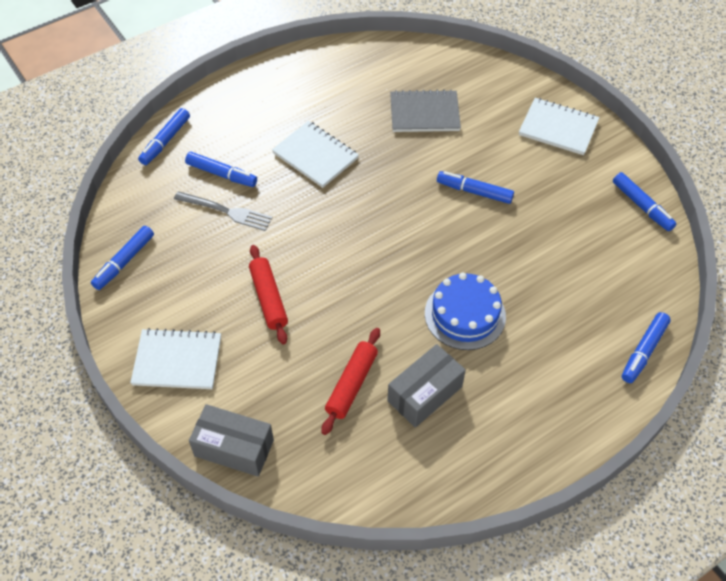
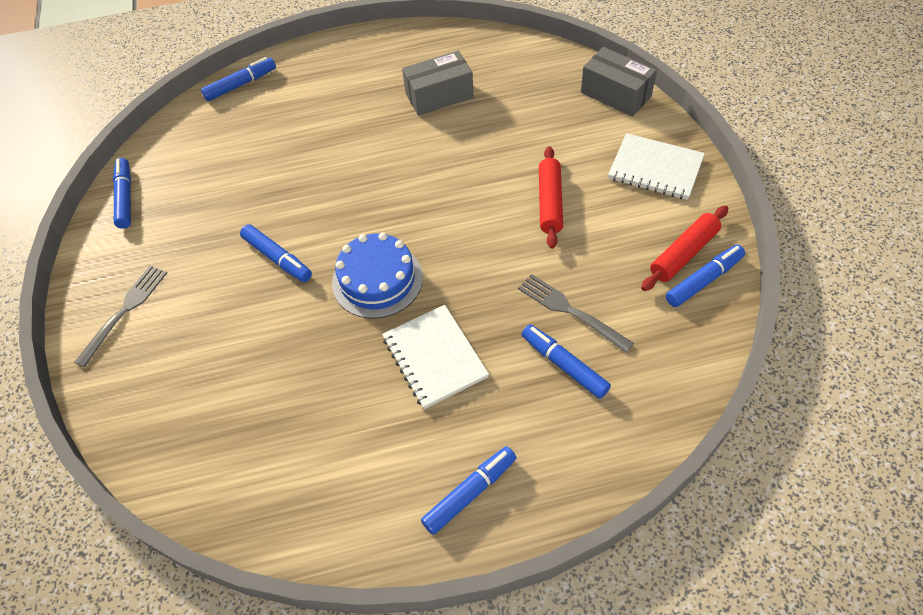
camera: 155 degrees left, 0 degrees up
blue marker [138,108,190,165] -> blue marker moved to [421,446,516,535]
red rolling pin [322,328,380,435] -> red rolling pin moved to [641,206,728,291]
grey notebook [390,89,461,132] -> none
blue cake [425,272,506,350] -> blue cake moved to [332,232,423,319]
white notebook [519,98,600,155] -> grey fork [74,266,167,368]

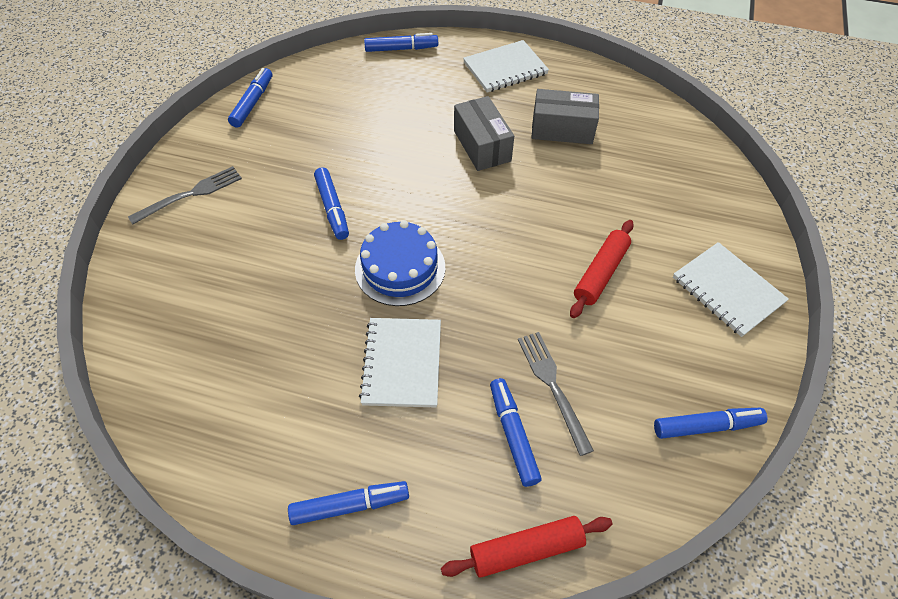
camera: 25 degrees right, 0 degrees up
grey box [581,47,657,117] -> grey box moved to [454,96,514,171]
red rolling pin [641,206,728,291] -> red rolling pin moved to [441,516,613,578]
none -> white notebook [463,40,549,93]

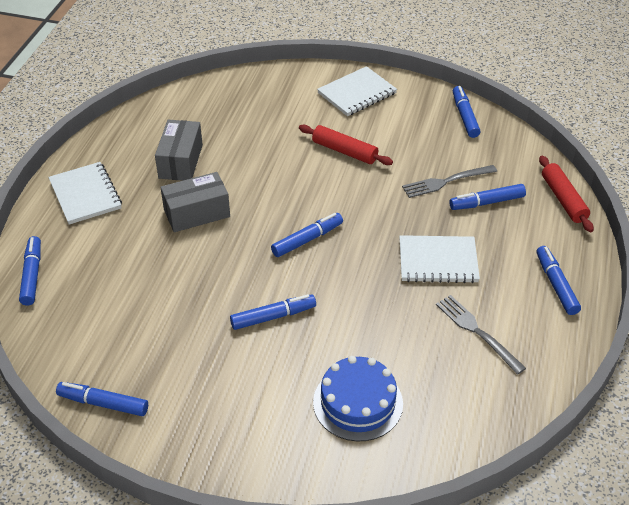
camera: 90 degrees left, 10 degrees down
grey fork [128,166,242,225] -> grey fork moved to [436,295,526,374]
blue cake [355,220,445,306] -> blue cake moved to [313,356,403,442]
none -> blue marker [271,213,343,257]

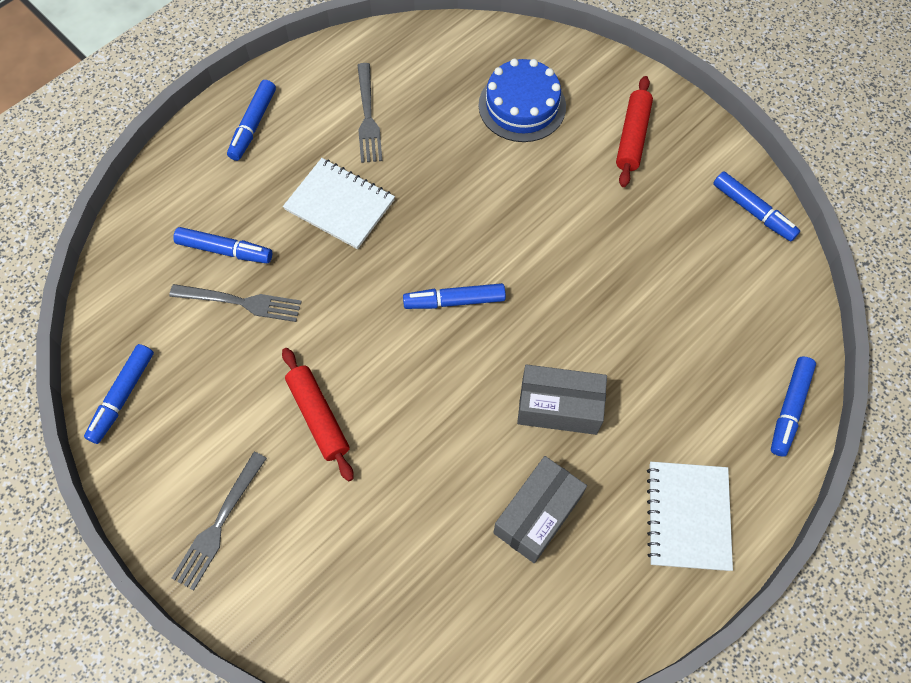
camera: 150 degrees left, 20 degrees up
blue marker [230,294,316,330] -> none
white notebook [317,66,397,116] -> grey fork [171,452,267,591]
red rolling pin [539,156,594,232] -> red rolling pin moved to [616,76,653,187]

